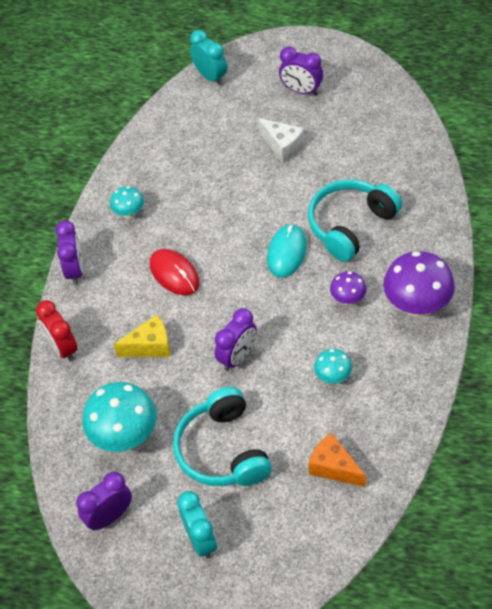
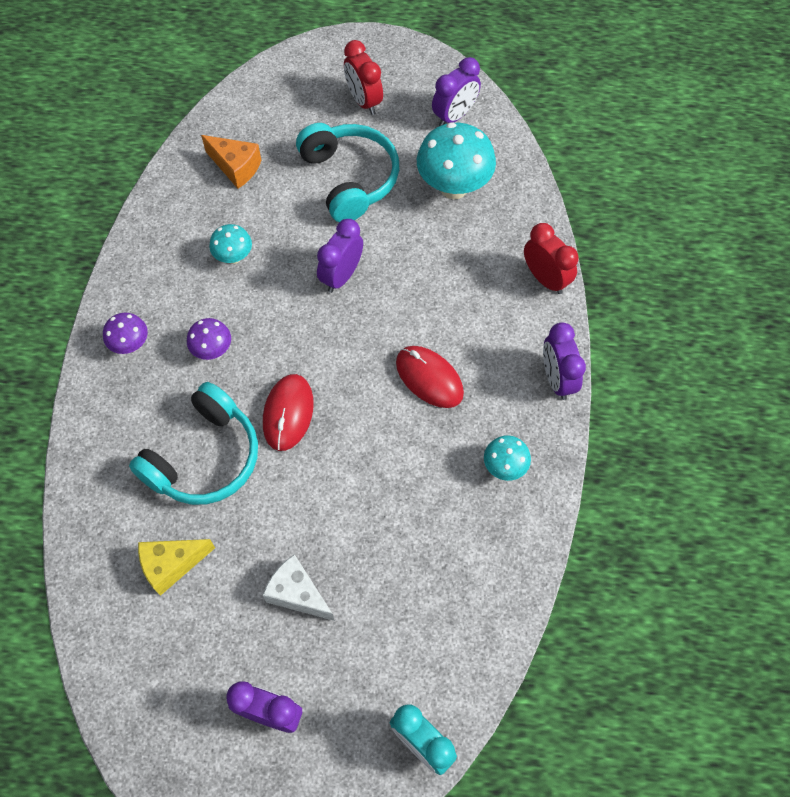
camera: 170 degrees right, 10 degrees up
yellow cheese [113,315,170,357] -> yellow cheese moved to [138,539,215,596]
turquoise clock [177,491,217,559] -> red clock [344,40,383,115]
turquoise mouse [267,224,307,278] -> red mouse [263,374,314,451]
purple mushroom [383,251,455,317] -> purple mushroom [103,313,148,354], size x0.53

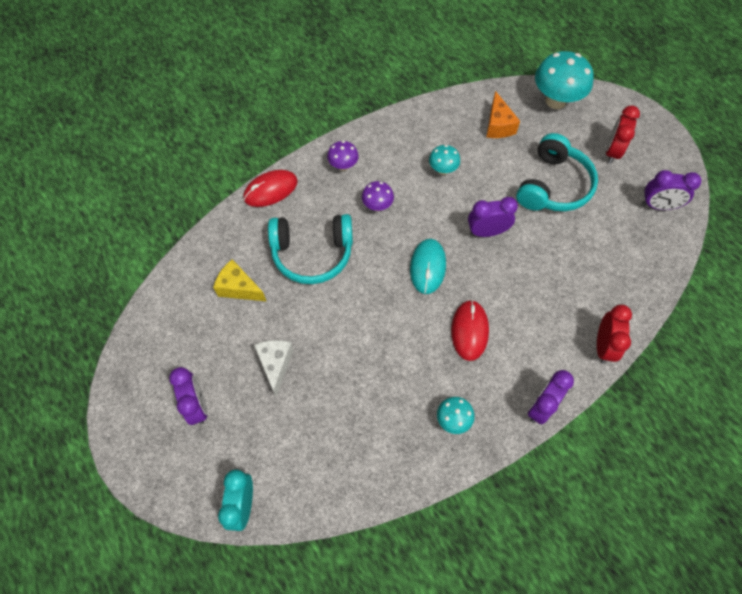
camera: 50 degrees right, 0 degrees up
red mouse [263,374,314,451] -> red mouse moved to [243,170,298,207]
turquoise mushroom [417,122,496,199] -> turquoise mushroom moved to [535,51,594,109]
none -> turquoise mouse [410,239,446,294]

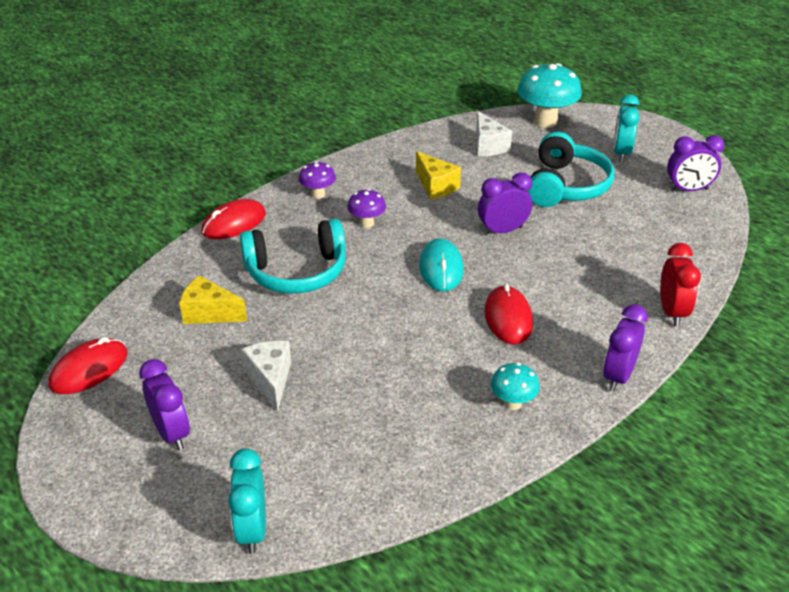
camera: 10 degrees left, 25 degrees down
turquoise mushroom [429,145,460,175] -> yellow cheese [416,151,461,200]
orange cheese [486,91,520,138] -> white cheese [476,111,512,156]
red clock [606,105,640,164] -> turquoise clock [613,94,639,162]
none -> red mouse [49,337,127,394]

